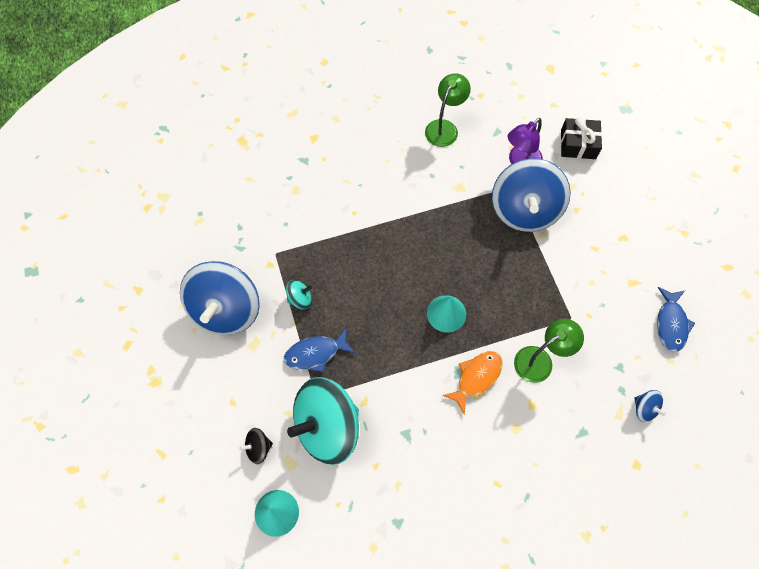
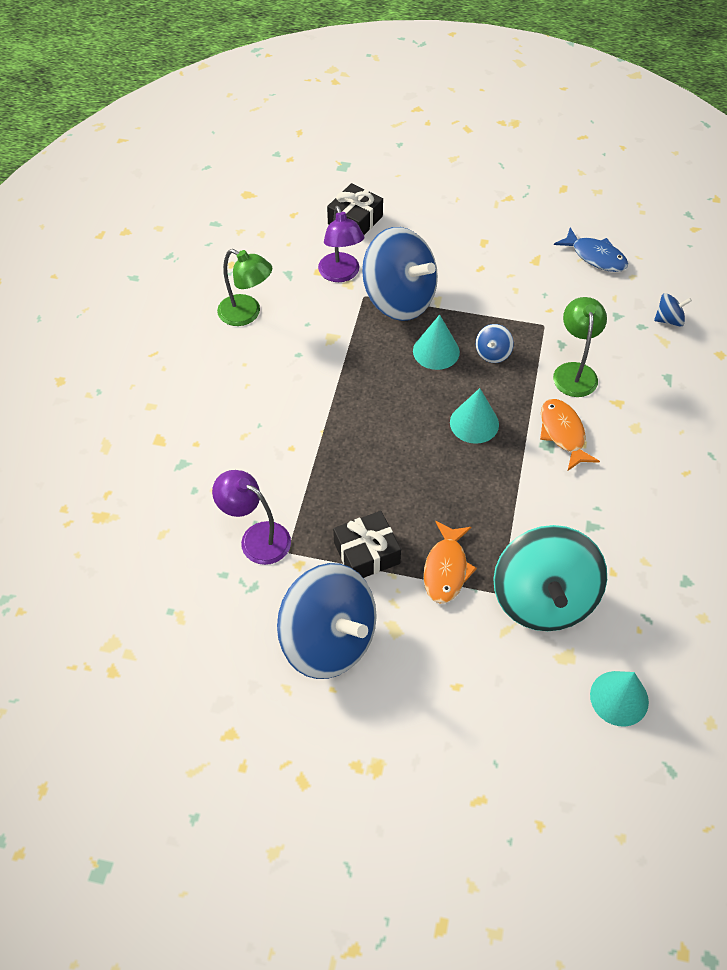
camera: 60 degrees left, 10 degrees down
black spinning top [239,428,273,464] -> none
blue fish [284,328,355,372] -> orange fish [423,521,477,603]
turquoise spinning top [286,280,312,309] -> black gift [333,511,401,578]
green lamp [425,73,471,147] -> green lamp turned 150 degrees clockwise [217,249,272,326]
none -> purple lamp [212,470,291,565]
none -> turquoise cone [413,315,460,370]
none -> blue spinning top [476,324,514,363]

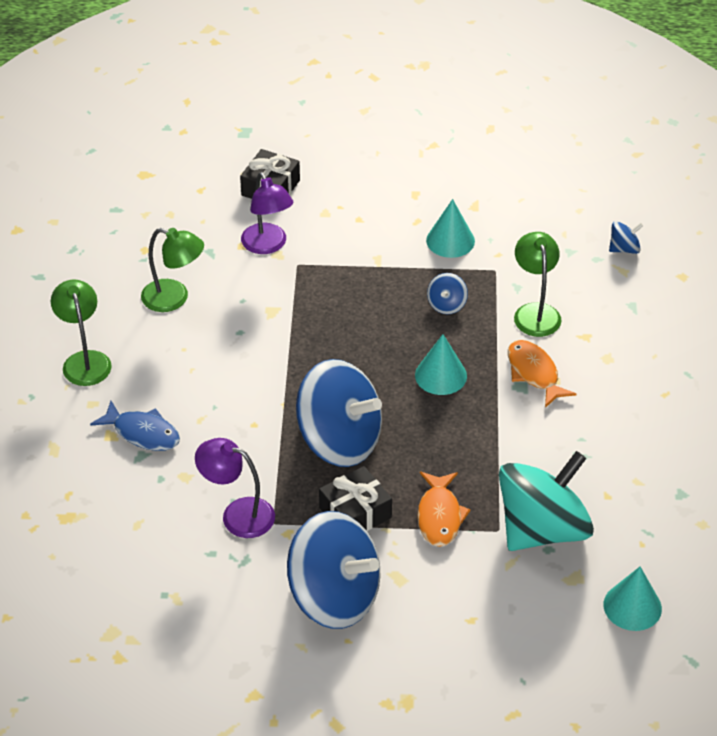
camera: 10 degrees left, 10 degrees down
blue spinning top [362,227,438,321] -> blue spinning top moved to [296,359,382,467]
turquoise cone [413,315,460,370] -> turquoise cone moved to [426,199,475,258]
turquoise spinning top [493,525,607,631] -> turquoise spinning top turned 120 degrees counterclockwise [499,451,594,551]
blue fish [554,227,628,272] -> blue fish moved to [90,401,180,451]
none -> green lamp [51,279,112,386]

